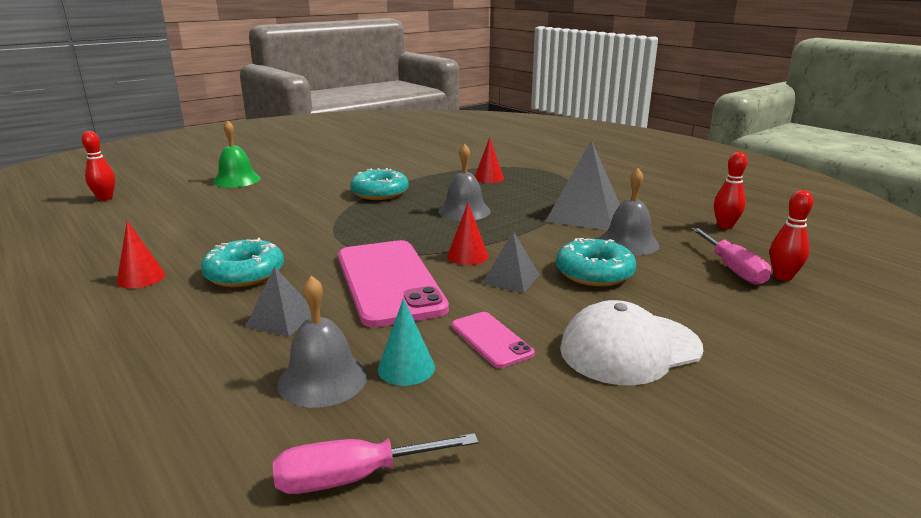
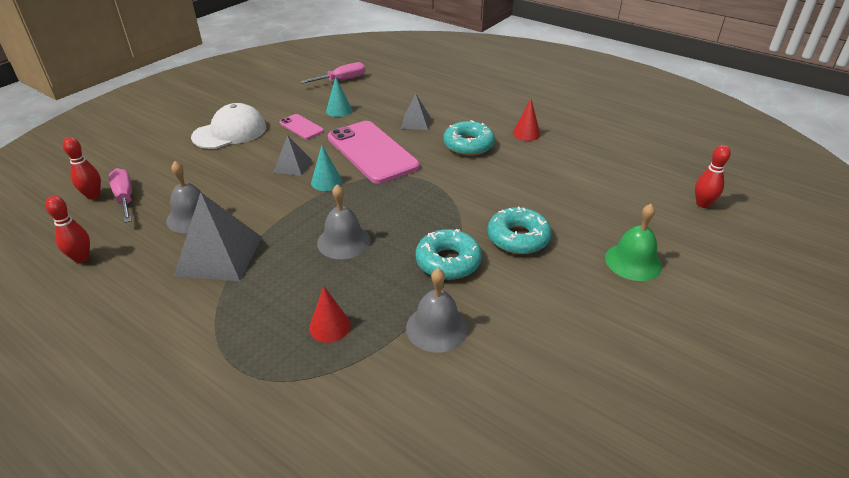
camera: 165 degrees right, 15 degrees up
grey bell [277,276,368,408] -> grey bell moved to [406,268,468,353]
red cone [447,203,488,265] -> turquoise cone [311,145,342,191]
turquoise donut [556,238,636,286] -> turquoise donut moved to [487,207,552,254]

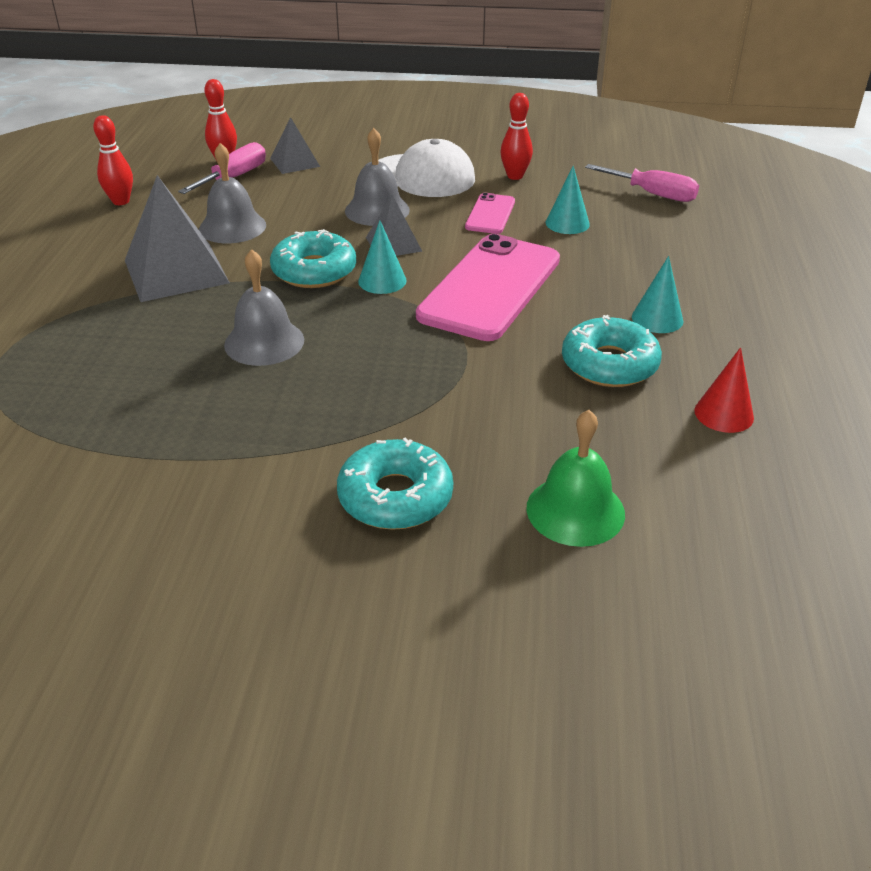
camera: 60 degrees right, 0 degrees up
red cone [309,286,351,343] -> none
grey pyramid [401,94,430,130] -> grey pyramid moved to [270,117,320,174]
grey bell [406,268,468,353] -> grey bell moved to [345,128,410,226]
turquoise donut [415,229,482,280] -> turquoise donut moved to [270,229,357,288]
green bell [605,204,662,281] -> green bell moved to [526,410,625,547]
red bowling pin [695,145,731,208] -> red bowling pin moved to [500,93,533,180]
none -> turquoise cone [632,256,684,333]

